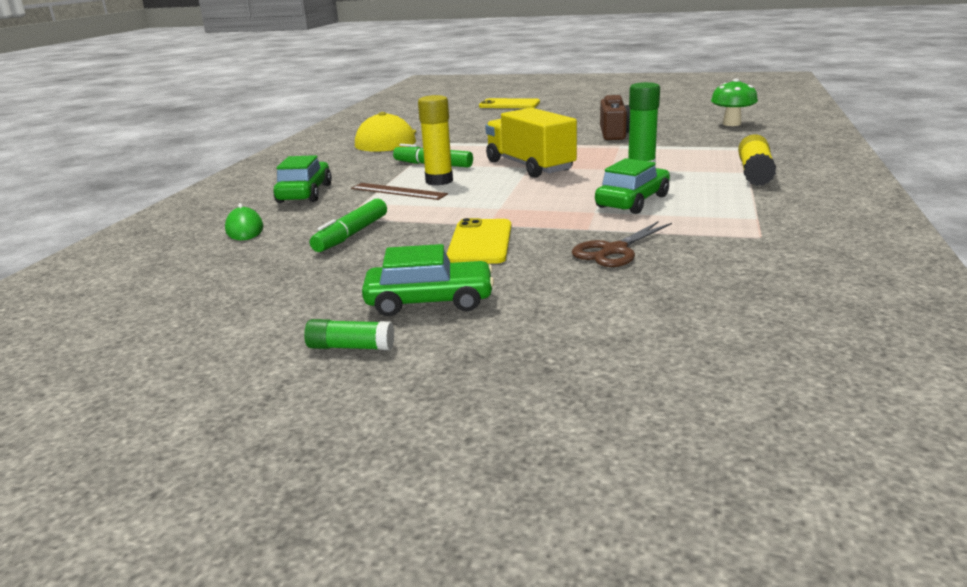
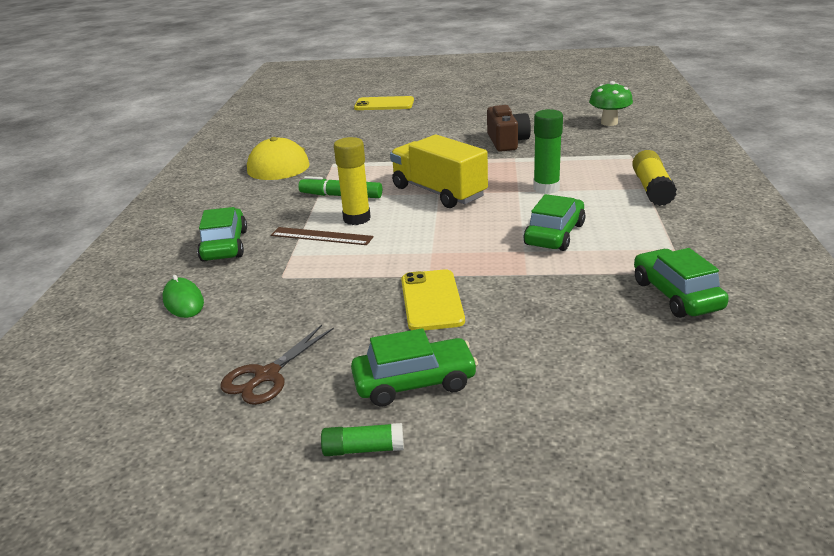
camera: 10 degrees left, 5 degrees up
green marker [310,198,387,252] -> none
brown scissors [572,222,672,267] -> brown scissors moved to [220,325,334,405]
none -> green car [634,248,729,318]

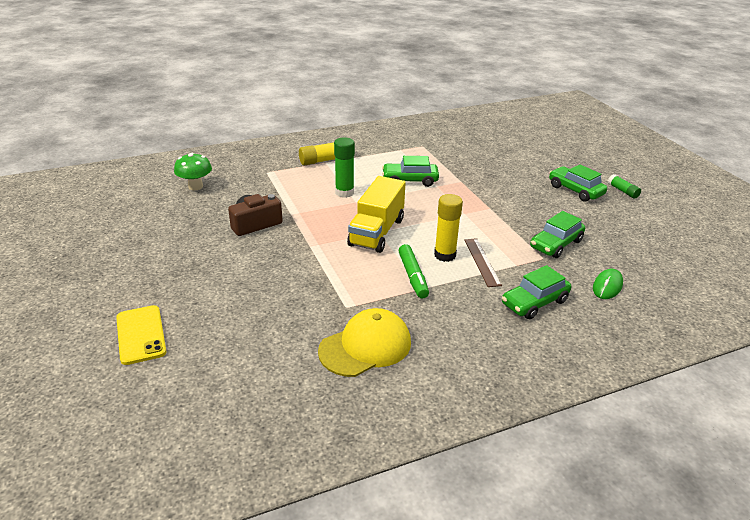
camera: 120 degrees left, 5 degrees up
brown scissors [220,325,334,405] -> none
yellow phone [401,269,465,330] -> none
green car [634,248,729,318] -> green car moved to [530,211,585,258]

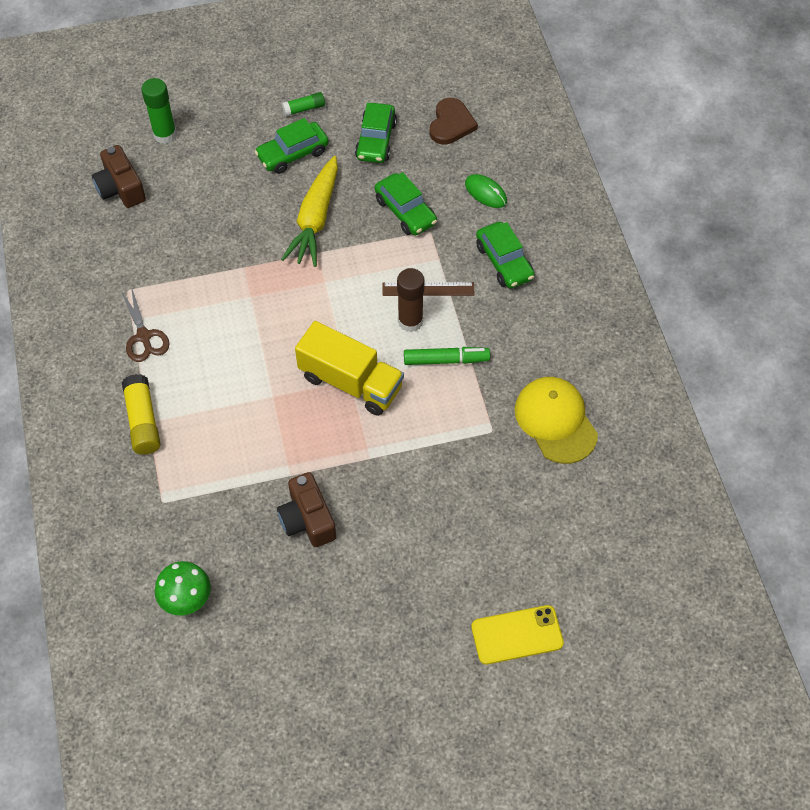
camera: 80 degrees left, 25 degrees up
green glue stick [334,137,355,198] -> green glue stick moved to [141,78,177,144]
green car [382,156,439,187] -> green car moved to [355,103,397,163]
yellow glue stick [434,194,463,262] -> brown glue stick [397,268,425,332]
none -> brown camera [92,145,146,208]
none -> brown scissors [121,286,170,362]
none -> yellow carrot [281,156,338,267]
none -> brown heart [430,98,478,145]

